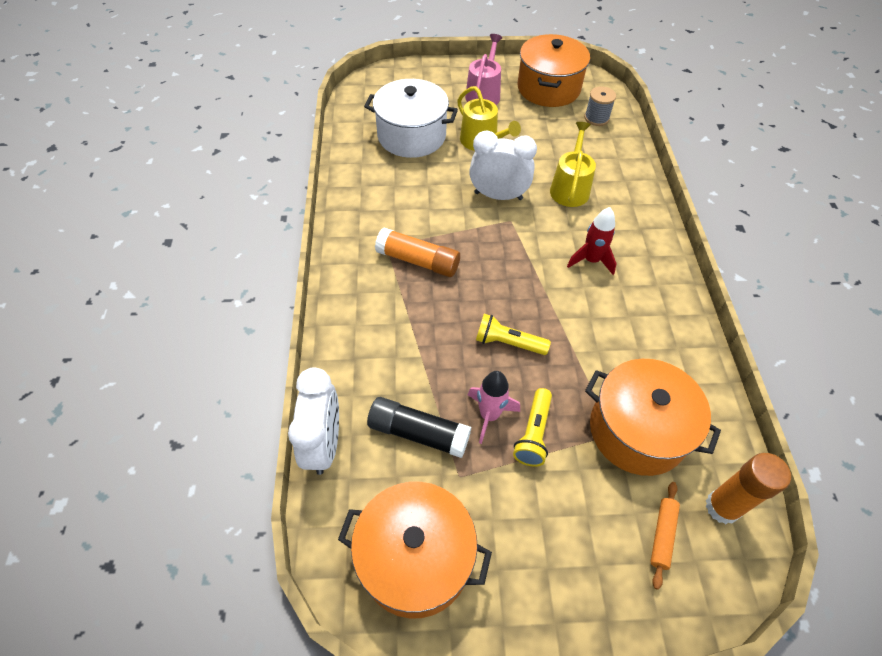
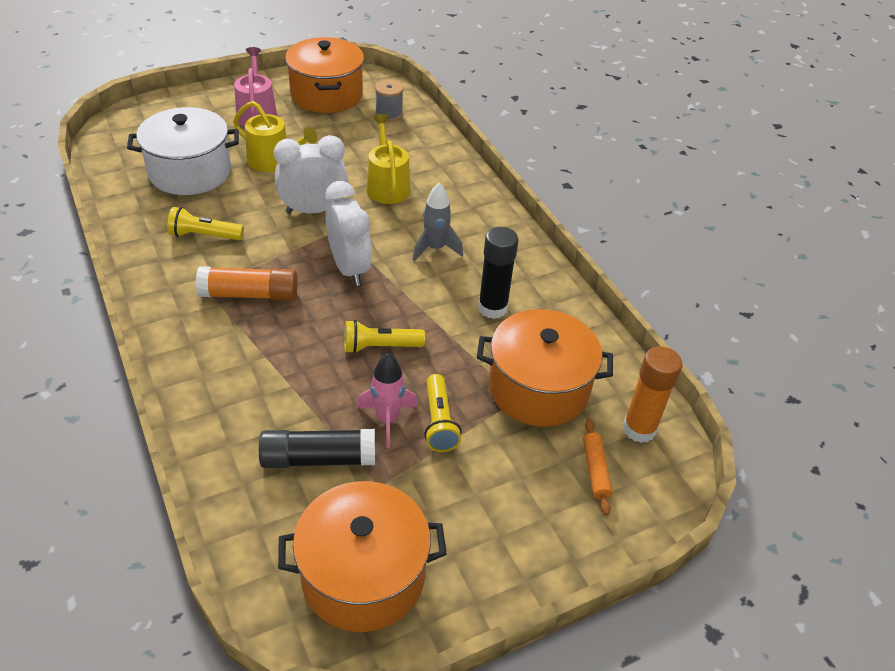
camera: 25 degrees left, 10 degrees down
white clock [288,367,339,475] -> white clock moved to [325,181,372,286]
red rocket [567,207,617,275] -> grey rocket [413,183,463,261]
none -> yellow flashlight [167,207,244,240]
none -> black glue stick [478,227,519,319]

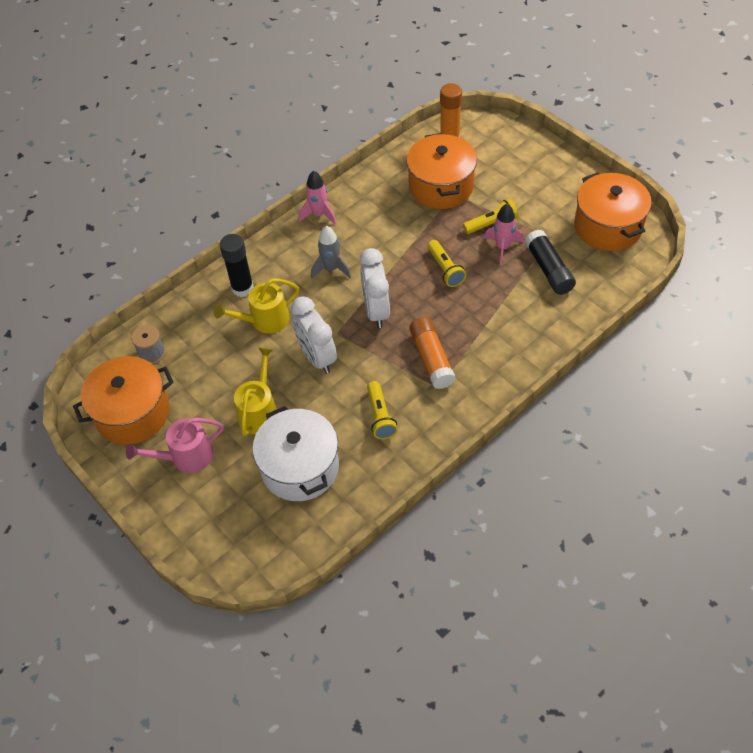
camera: 100 degrees left, 10 degrees up
white clock [325,181,372,286] -> white clock turned 60 degrees counterclockwise [360,248,390,328]
black glue stick [478,227,519,319] -> black glue stick moved to [220,234,254,297]
orange rolling pin [583,419,612,516] -> none
none -> pink rocket [299,170,337,225]

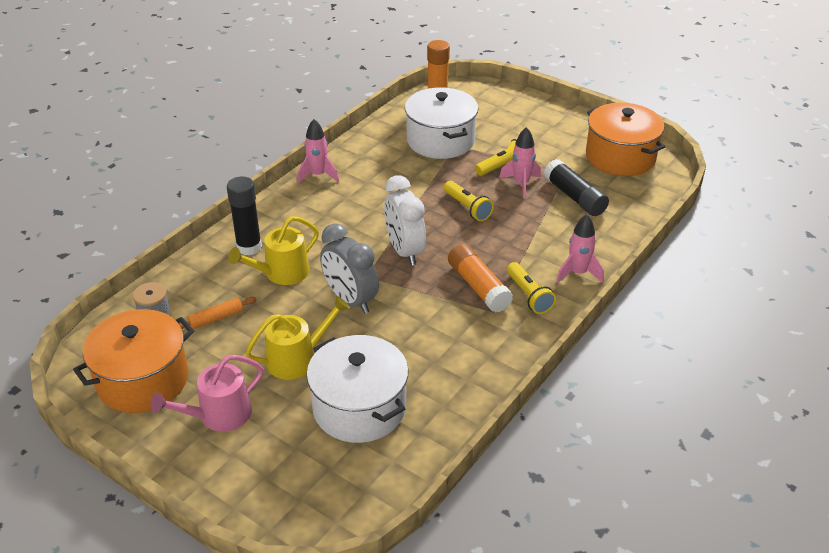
camera: 15 degrees left, 15 degrees down
yellow watering can [234,347,277,436] -> yellow watering can turned 60 degrees clockwise [246,296,350,380]
white clock [291,297,337,374] -> grey clock [320,223,379,314]
grey rocket [311,226,351,278] -> none
yellow flashlight [367,381,398,439] -> yellow flashlight moved to [507,262,556,314]
orange pot [406,133,477,209] -> white pot [405,87,478,159]
none -> orange rolling pin [178,297,257,329]
none -> pink rocket [556,214,604,283]

